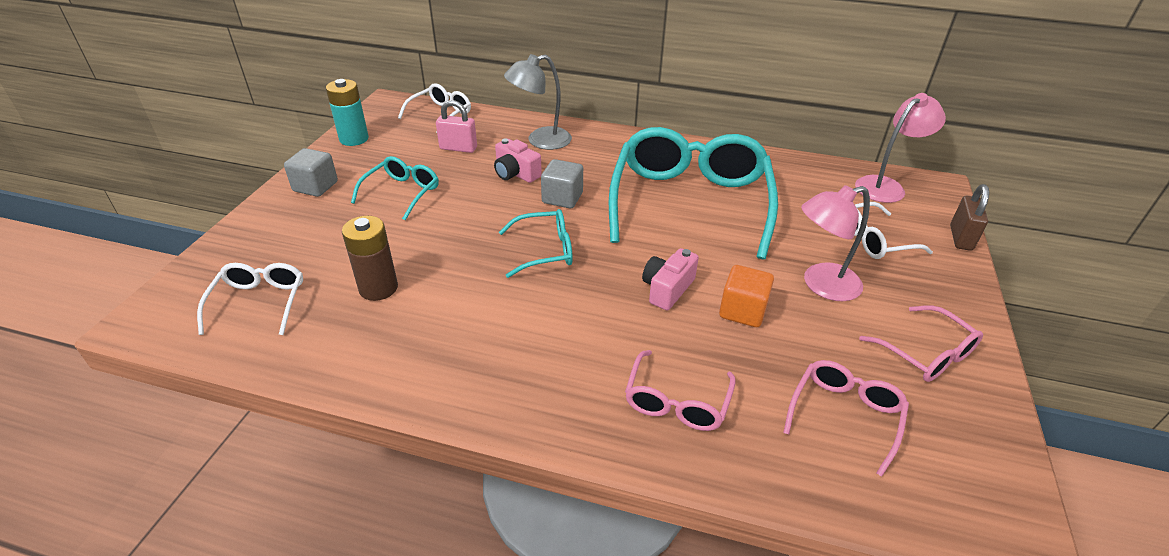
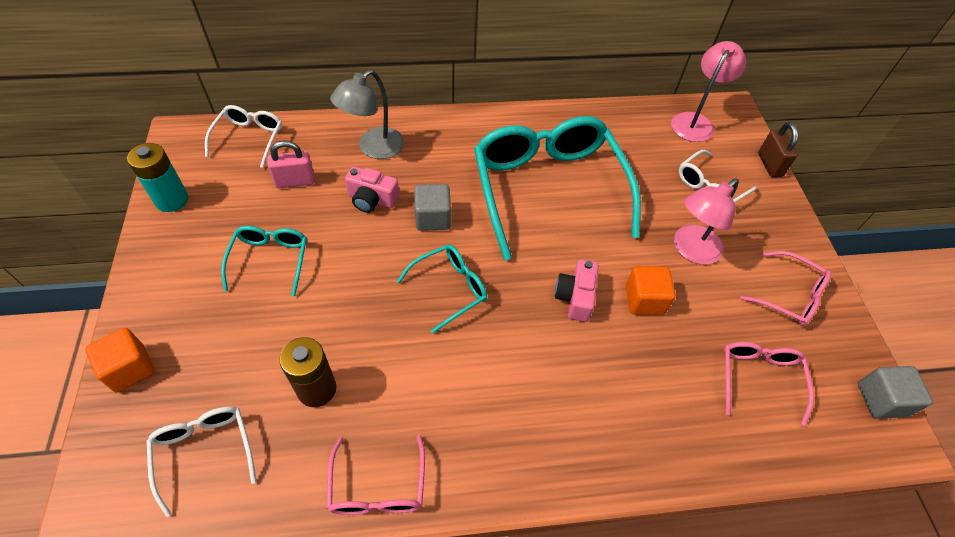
camera: 25 degrees left, 15 degrees up
grey cube [284,148,338,197] -> grey cube moved to [858,366,933,419]
pink glasses [625,350,736,431] -> pink glasses moved to [326,435,425,515]
none -> orange cube [85,328,155,392]

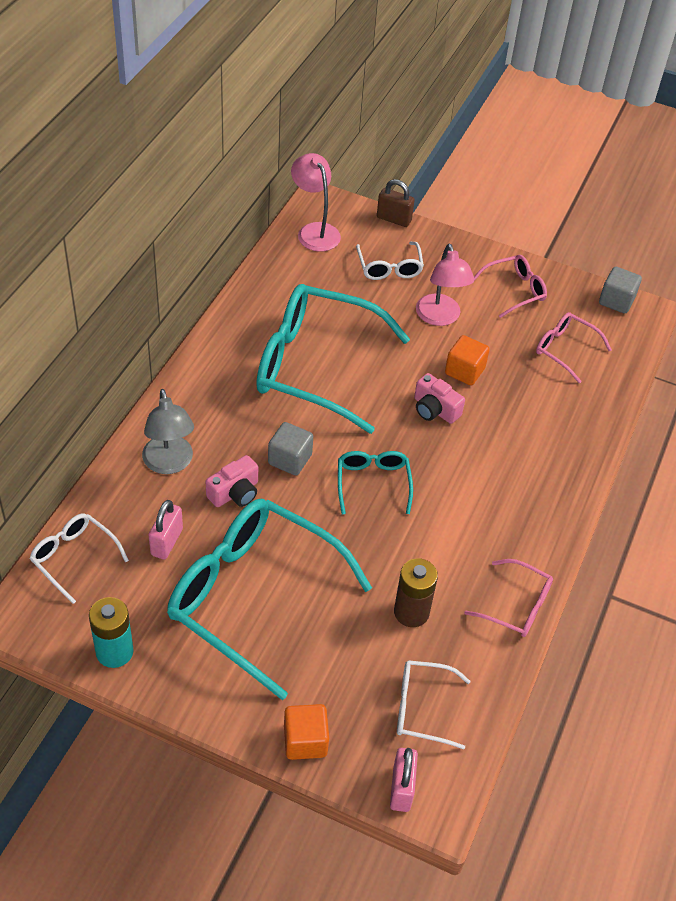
camera: 60 degrees left, 5 degrees down
turquoise glasses [221,226,307,296] -> turquoise glasses [167,499,372,700], size x2.14
none -> pink padlock [390,748,418,812]

